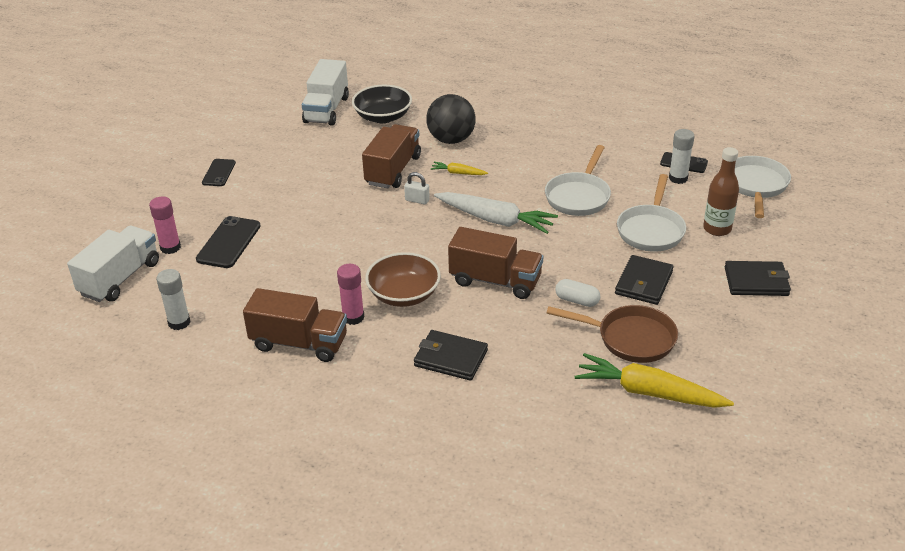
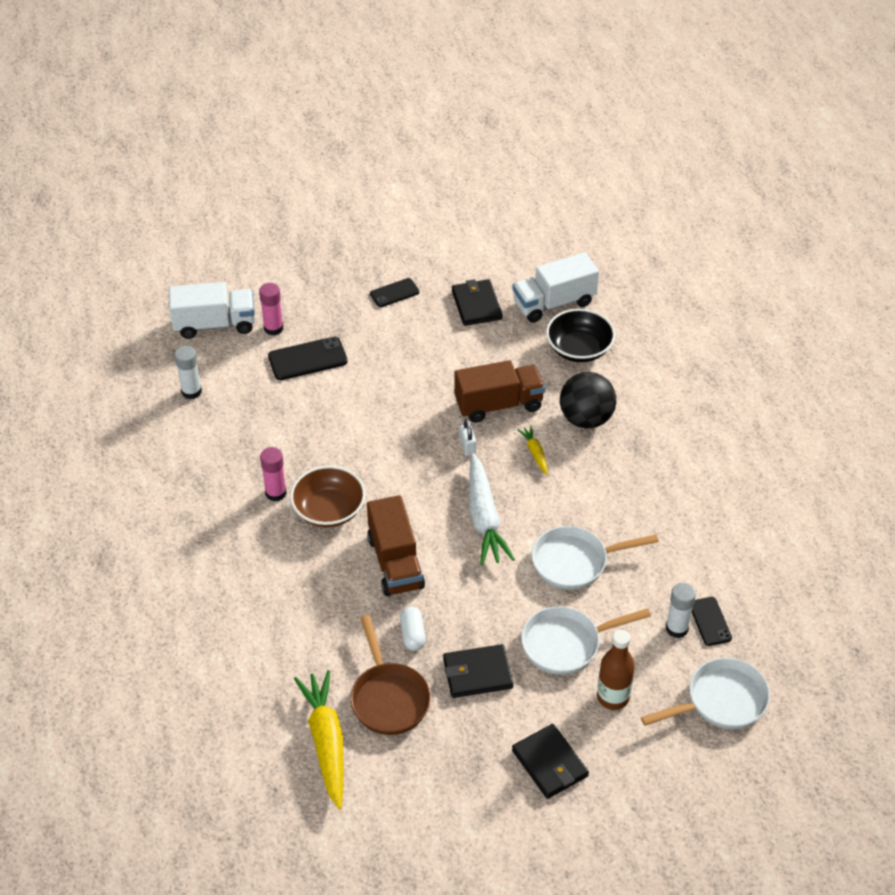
camera: 55 degrees right, 10 degrees up
brown truck [243,288,347,362] -> none
black wallet [414,330,488,381] -> black wallet moved to [452,279,503,326]

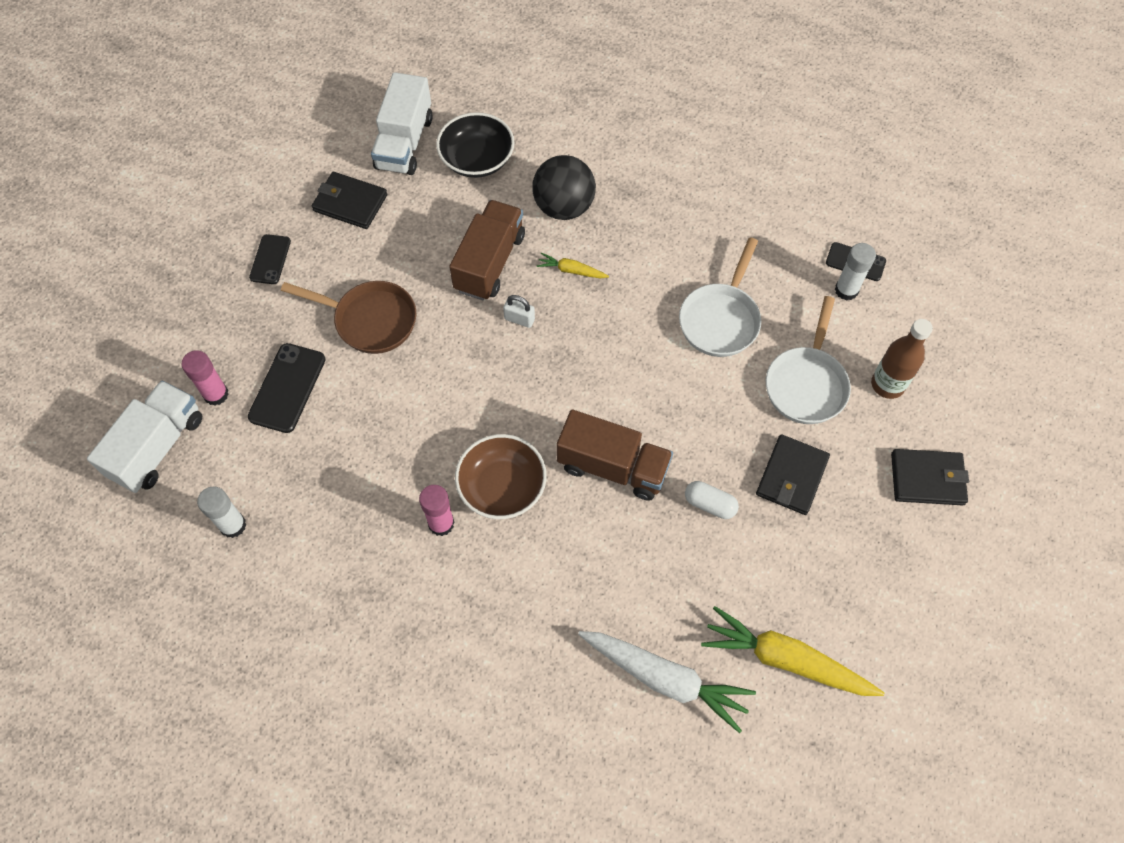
camera: 55 degrees left, 15 degrees up
brown pan [351,615,431,735] -> brown pan moved to [281,281,417,354]
white carrot [469,453,515,565] -> white carrot moved to [578,631,756,733]
white pan [641,658,770,729] -> none

